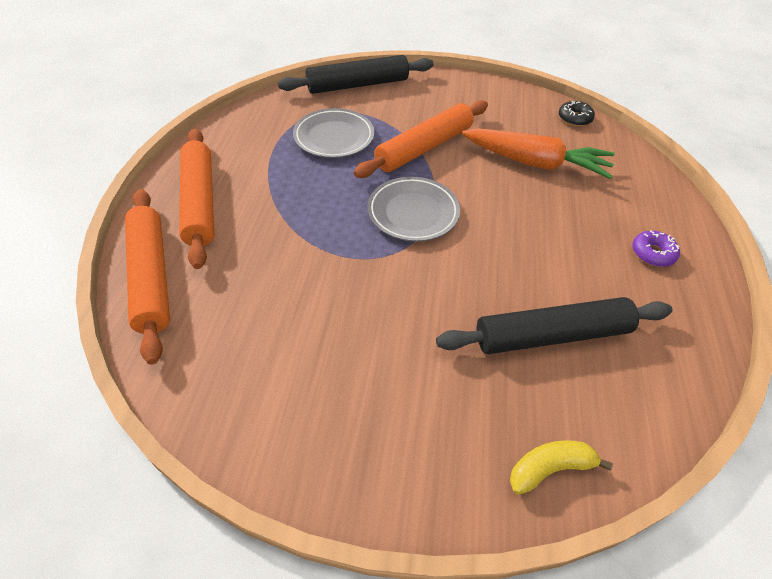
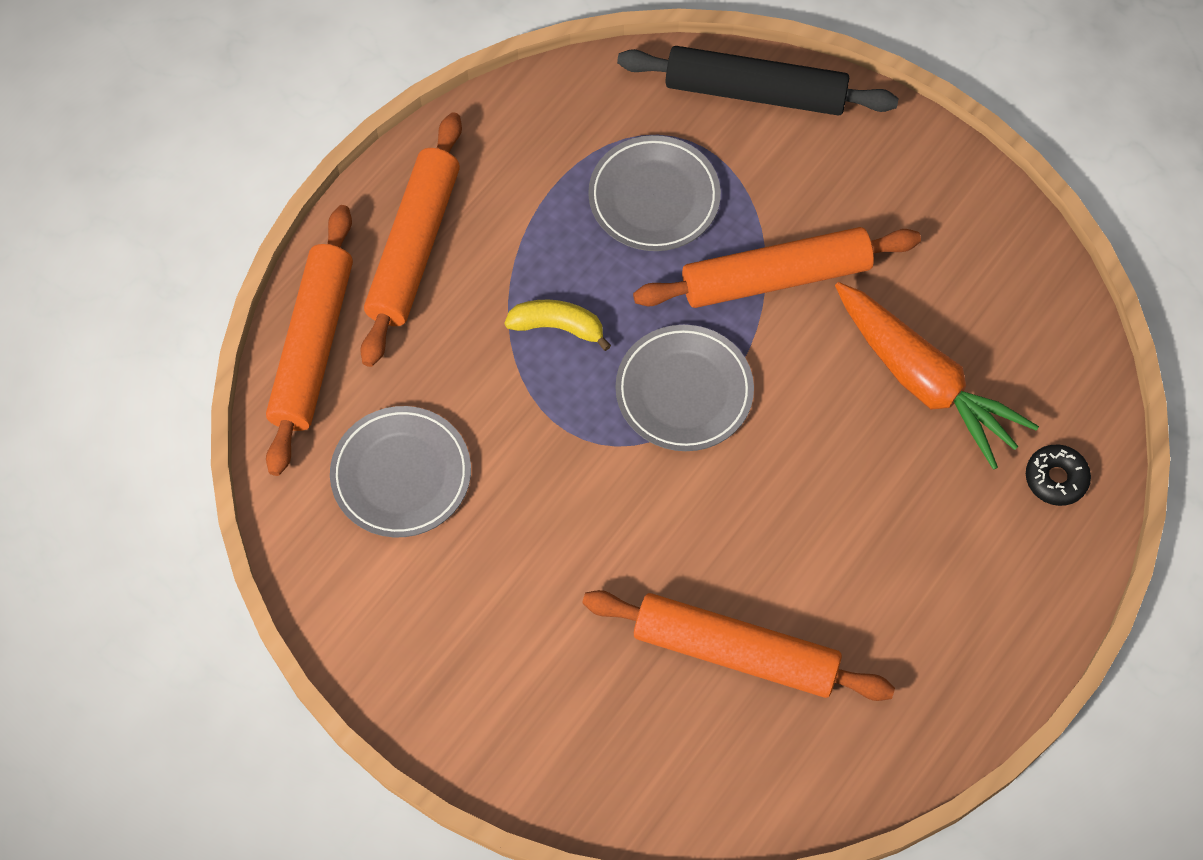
camera: 30 degrees right, 15 degrees up
black rolling pin [436,297,672,354] -> orange rolling pin [582,590,895,701]
yellow banana [510,440,613,495] -> yellow banana moved to [505,299,611,351]
black donut [559,101,595,126] -> black donut moved to [1026,445,1091,506]
purple donut [633,230,680,267] -> none
none -> grey plate [330,406,471,537]

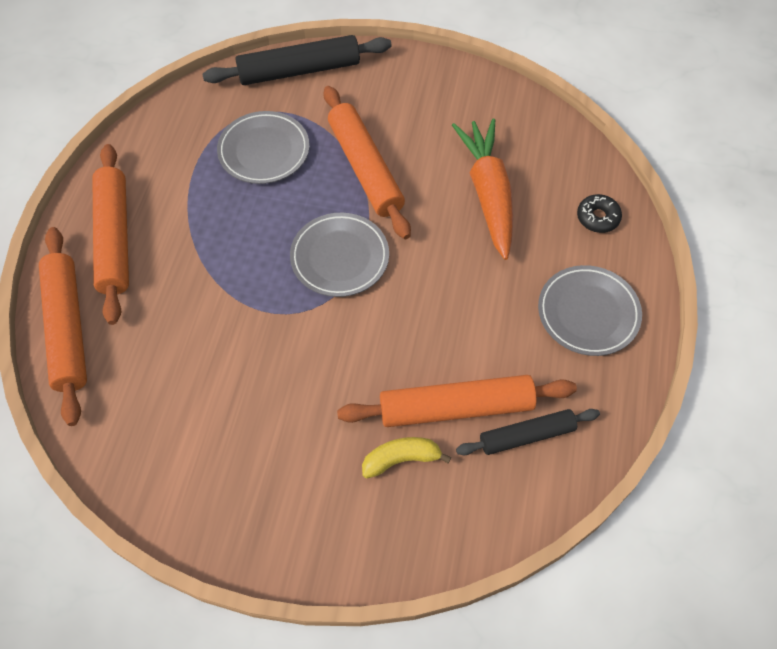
camera: 25 degrees left, 5 degrees down
grey plate [330,406,471,537] -> grey plate moved to [538,265,642,356]
yellow banana [505,299,611,351] -> yellow banana moved to [362,437,451,479]
orange rolling pin [633,227,921,308] -> orange rolling pin turned 75 degrees counterclockwise [323,86,411,239]
orange carrot [835,282,1039,470] -> orange carrot turned 120 degrees counterclockwise [452,119,513,260]
none -> black rolling pin [456,409,600,455]

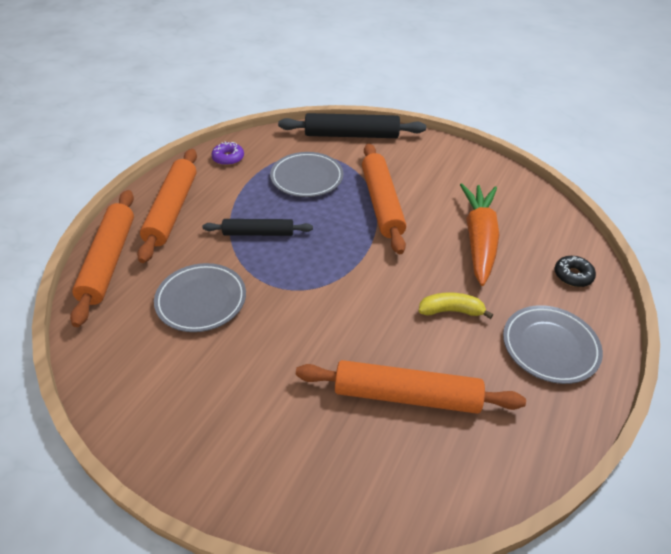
camera: 15 degrees right, 15 degrees down
grey plate [290,213,389,297] -> grey plate moved to [154,263,246,332]
yellow banana [362,437,451,479] -> yellow banana moved to [419,292,493,319]
black rolling pin [456,409,600,455] -> black rolling pin moved to [202,219,313,236]
none -> purple donut [211,142,244,166]

